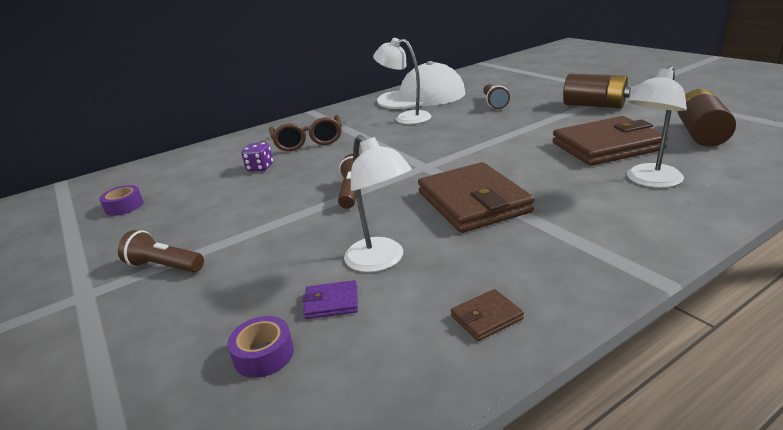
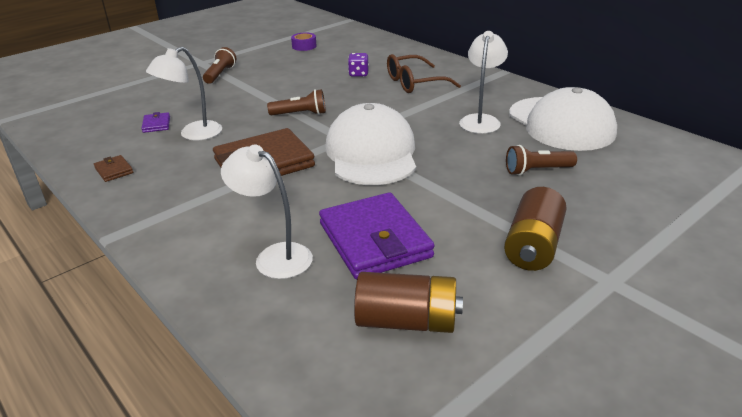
camera: 80 degrees right, 5 degrees up
purple tape [227,316,294,378] -> none
brown wallet [553,116,668,166] -> purple wallet [319,192,434,279]
none -> white cap [325,103,416,185]

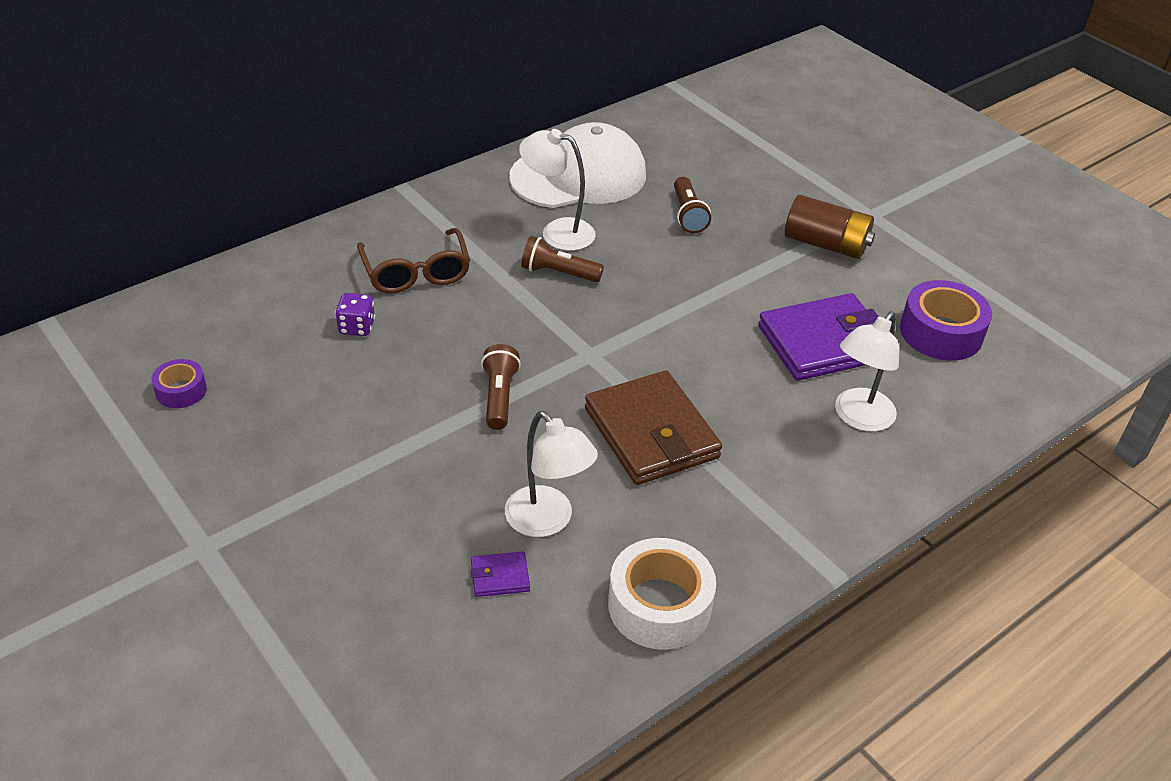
camera: 90 degrees left, 10 degrees up
brown wallet [94,155,133,182] -> white tape [608,538,716,650]
brown flashlight [203,47,236,84] -> brown flashlight moved to [521,236,604,282]
white cap [325,103,416,185] -> none
brown battery [354,272,463,333] -> purple tape [900,280,992,361]

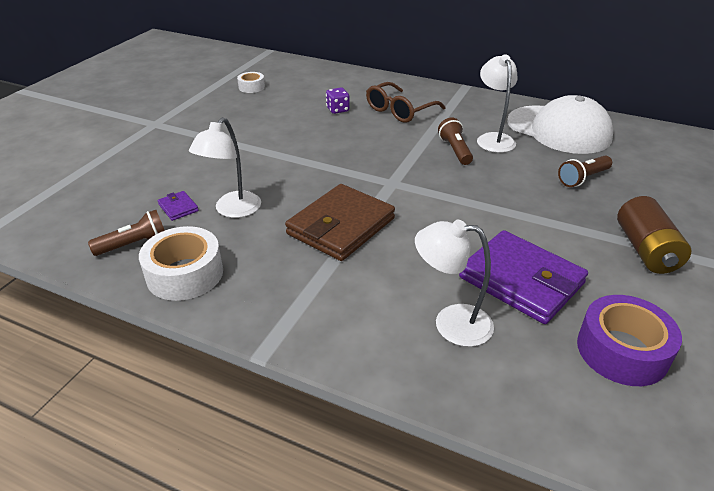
camera: 65 degrees right, 5 degrees down
purple tape [151,359,207,408] -> white tape [237,72,265,93]
brown flashlight [481,344,521,430] -> brown flashlight moved to [88,210,165,256]

